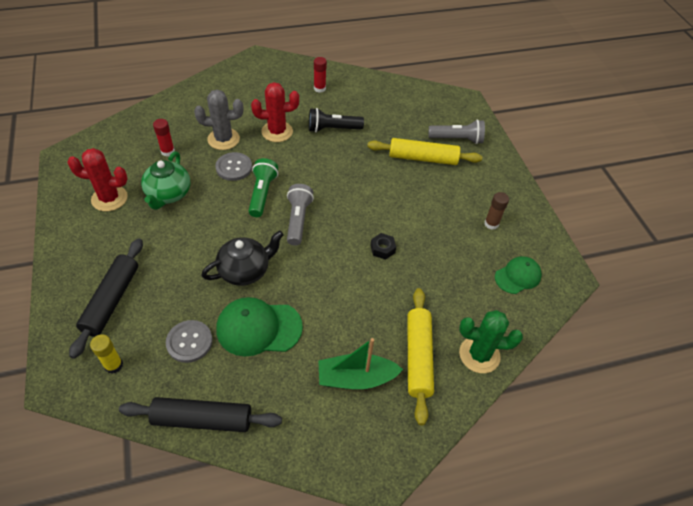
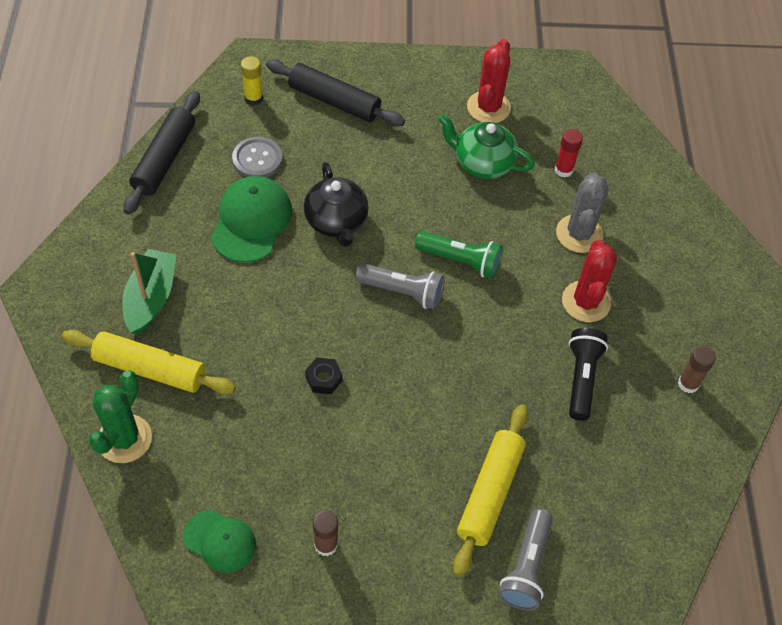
camera: 105 degrees right, 5 degrees up
grey button [215,152,252,181] -> none
red glue stick [314,57,327,93] -> brown glue stick [678,346,716,393]
green cap [495,256,542,294] -> green cap turned 45 degrees counterclockwise [183,510,256,573]

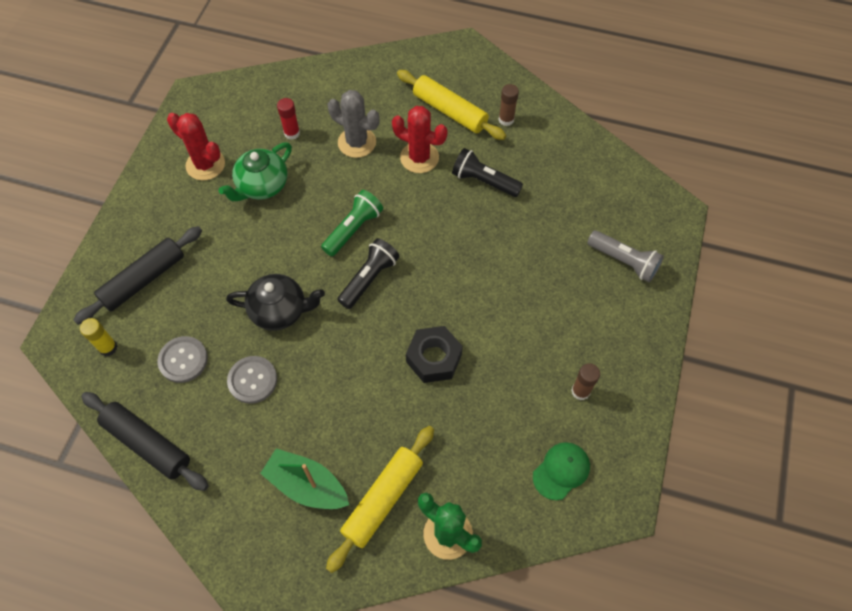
camera: 70 degrees left, 5 degrees up
green cap [211,176,292,263] -> grey button [227,356,277,404]
black nut [305,358,342,394] -> black nut [406,326,463,383], size x1.77
grey flashlight [355,263,444,310] -> black flashlight [337,238,400,309]
yellow rolling pin [453,404,528,577] -> yellow rolling pin moved to [397,70,506,140]

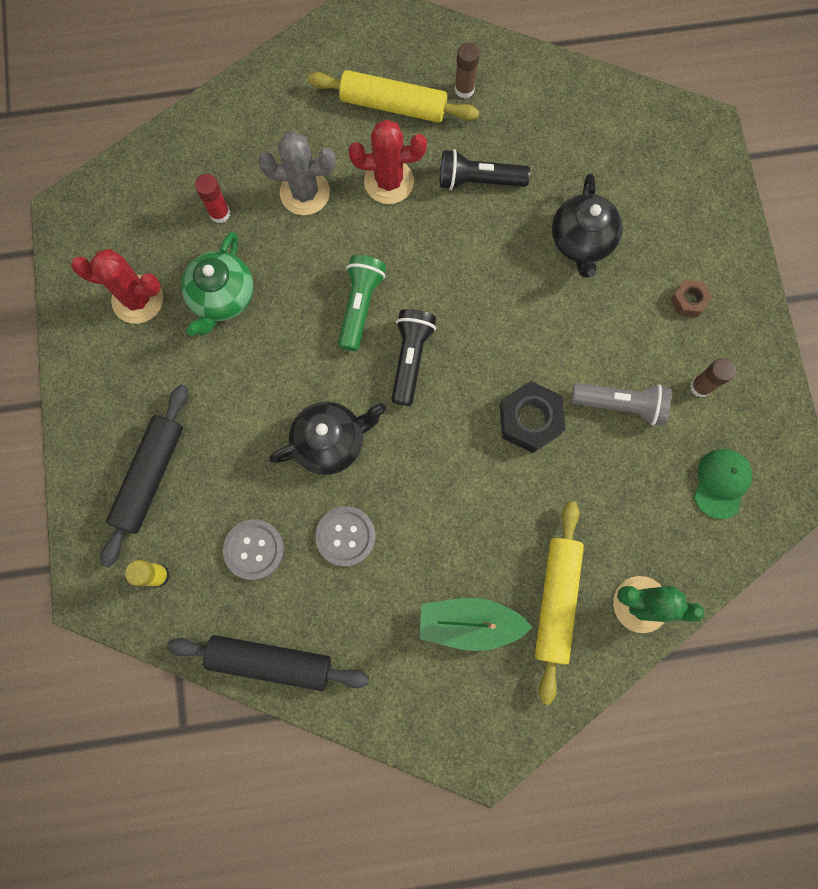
camera: 25 degrees left, 15 degrees up
grey flashlight [587,230,664,283] -> grey flashlight moved to [571,383,672,425]
none -> black teapot [552,173,623,278]
none -> brown nut [670,280,712,317]

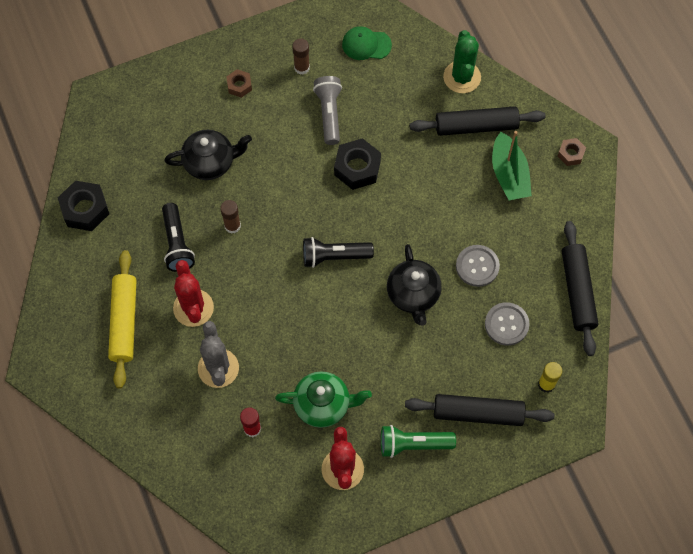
camera: 105 degrees left, 10 degrees down
black teapot [269,401,386,475] -> black teapot turned 150 degrees counterclockwise [387,244,442,326]
green flashlight [338,255,386,351] -> green flashlight moved to [381,425,456,458]
brown glue stick [455,43,480,98] -> brown glue stick moved to [220,200,241,234]
yellow rolling pin [535,501,584,705] -> black rolling pin [409,106,545,136]
none -> black nut [58,181,109,231]
none -> brown nut [557,138,586,166]

